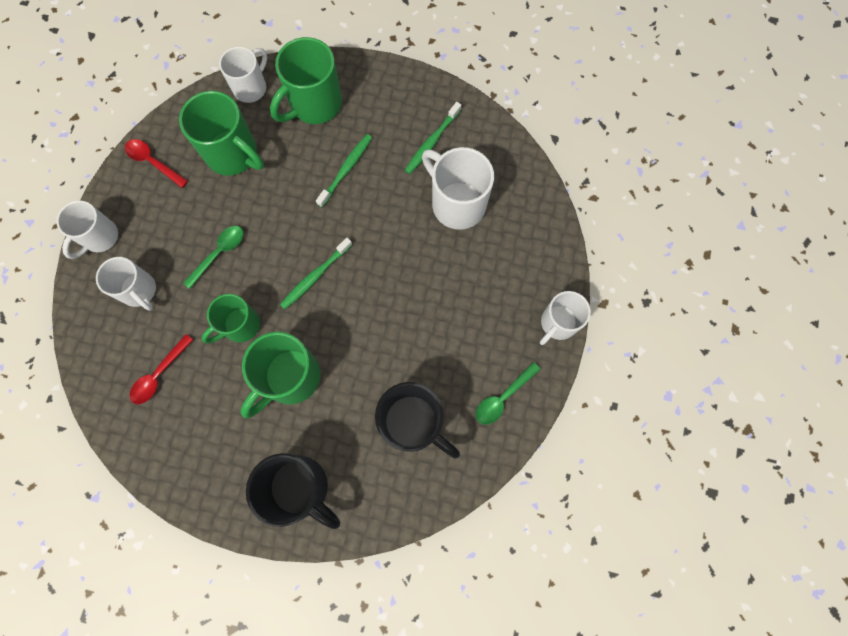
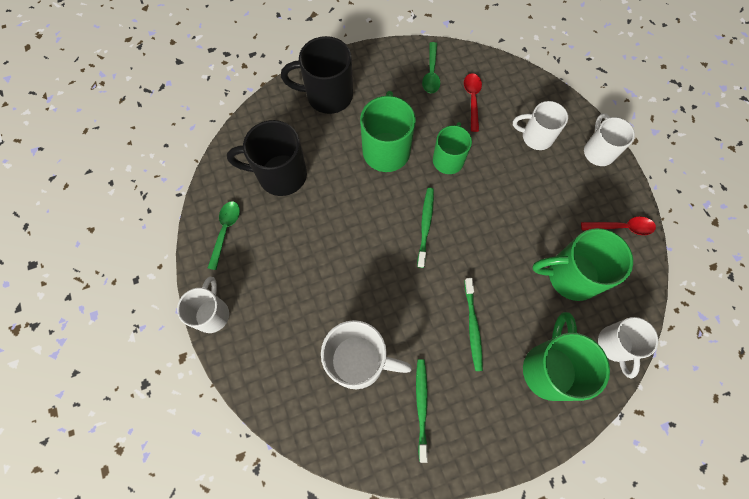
camera: 145 degrees right, 5 degrees down
green spoon [183,226,243,289] -> green spoon moved to [422,42,440,93]

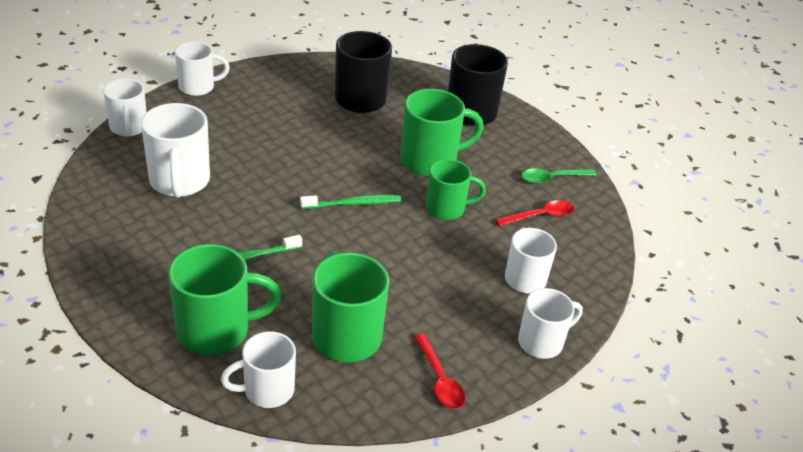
camera: 65 degrees right, 30 degrees down
green spoon [208,201,240,270] -> none
green toothbrush [416,359,428,463] -> none
none -> white mug [103,79,147,137]

